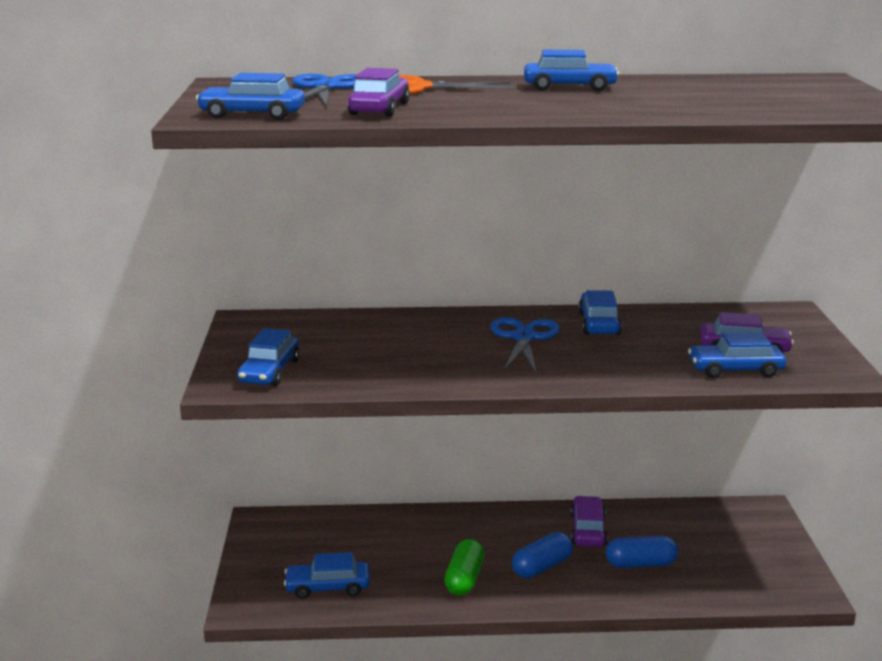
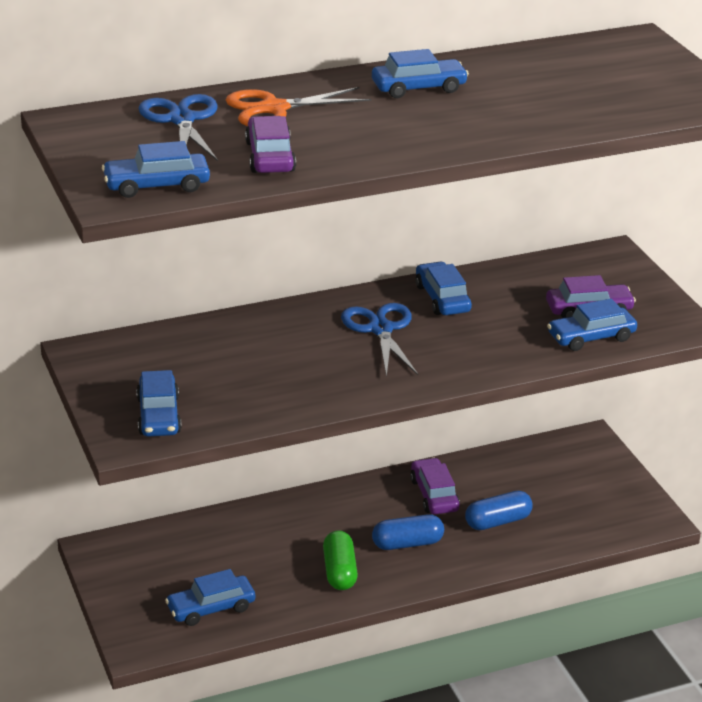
camera: 20 degrees left, 10 degrees up
blue capsule [512,532,573,578] -> blue capsule turned 45 degrees clockwise [372,514,444,550]

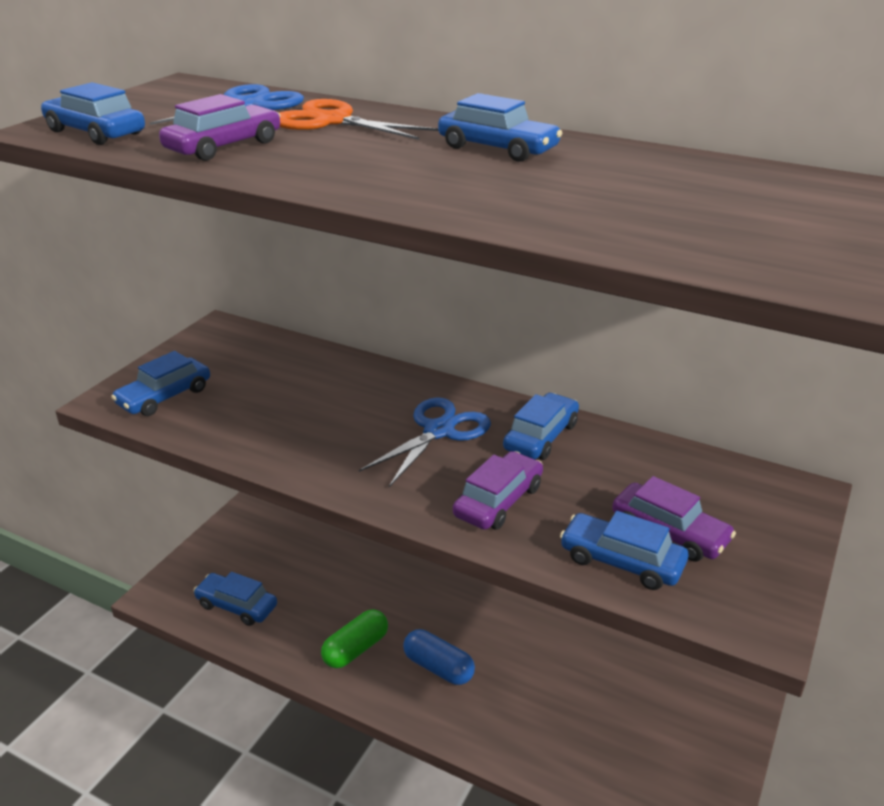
camera: 50 degrees right, 0 degrees up
purple car [410,458,460,514] -> purple car moved to [453,451,543,530]
blue capsule [465,490,533,530] -> none

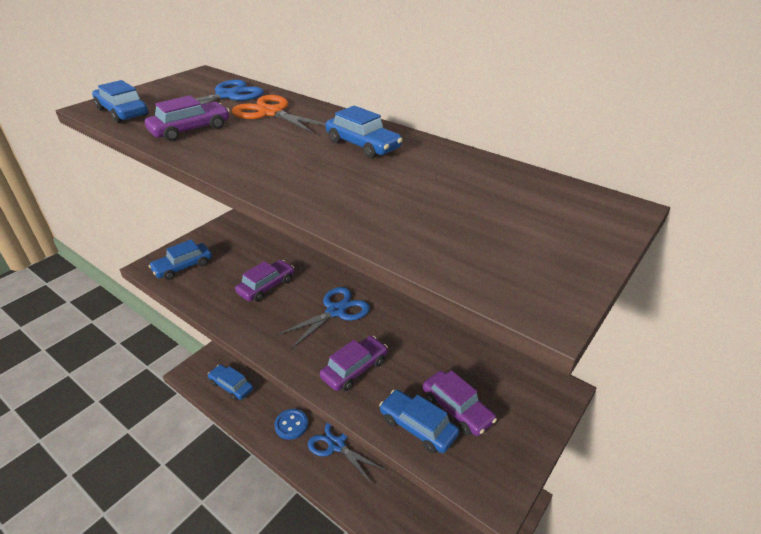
camera: 10 degrees right, 5 degrees up
green capsule [321,609,388,668] -> blue button [274,409,308,440]
blue capsule [403,629,475,685] -> blue scissors [308,422,386,484]
blue car [503,393,579,460] -> none
none -> purple car [235,260,294,302]

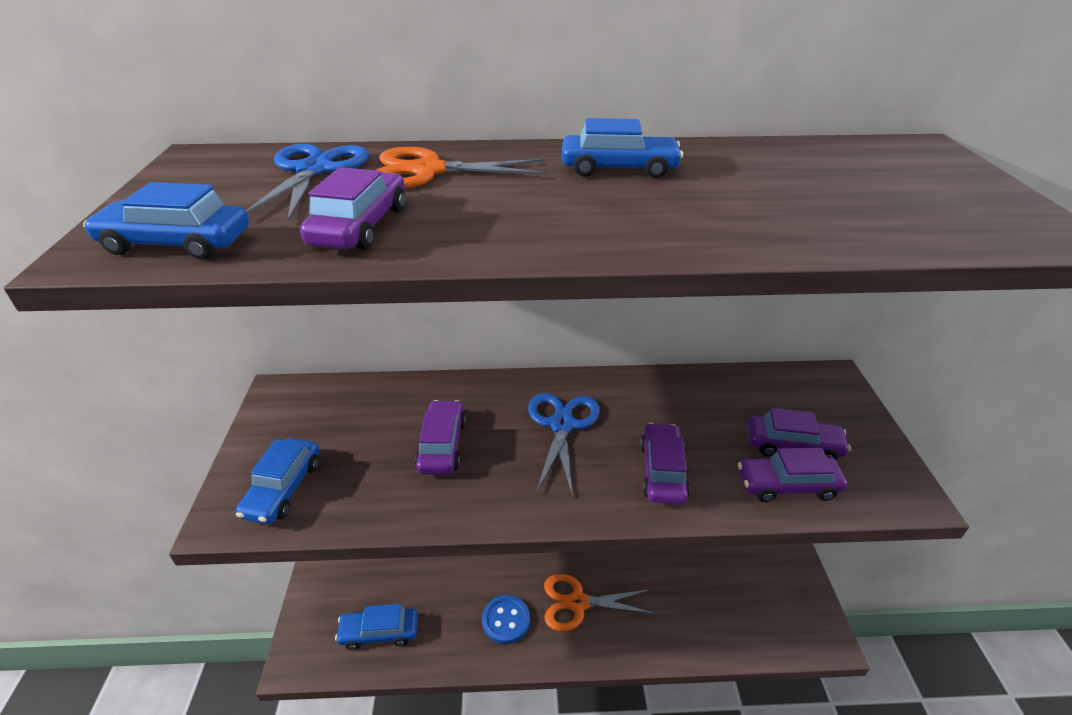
camera: 40 degrees left, 0 degrees up
blue scissors [308,422,386,484] -> orange scissors [544,574,656,631]
blue car [379,390,459,453] -> purple car [738,448,848,502]

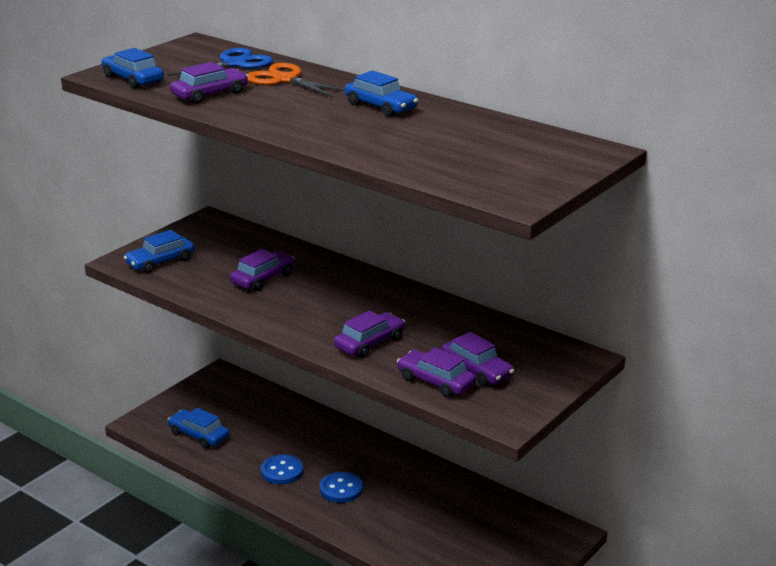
camera: 40 degrees right, 10 degrees down
blue scissors [528,393,600,497] -> none
orange scissors [544,574,656,631] -> blue button [320,472,363,503]

